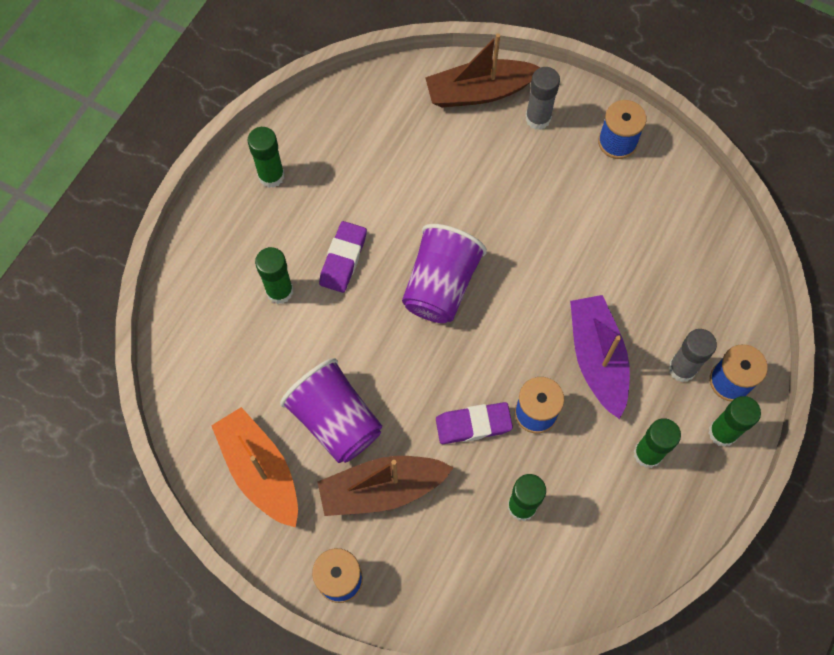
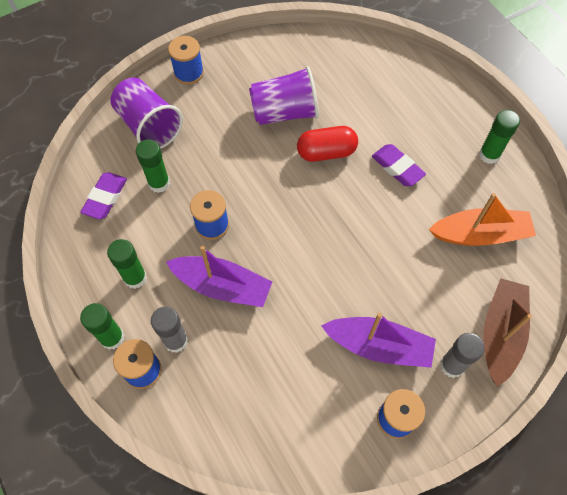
camera: 120 degrees right, 5 degrees down
orange boat [211,407,298,528] -> orange boat moved to [429,193,536,246]
green glue stick [255,247,293,304] -> none
brown boat [317,456,454,516] -> none
purple cup [402,224,487,323] -> purple cup moved to [110,78,183,149]
purple eraser [436,402,513,444] -> purple eraser moved to [80,172,127,219]
none -> red capsule [297,126,358,162]
none -> purple boat [321,313,436,368]

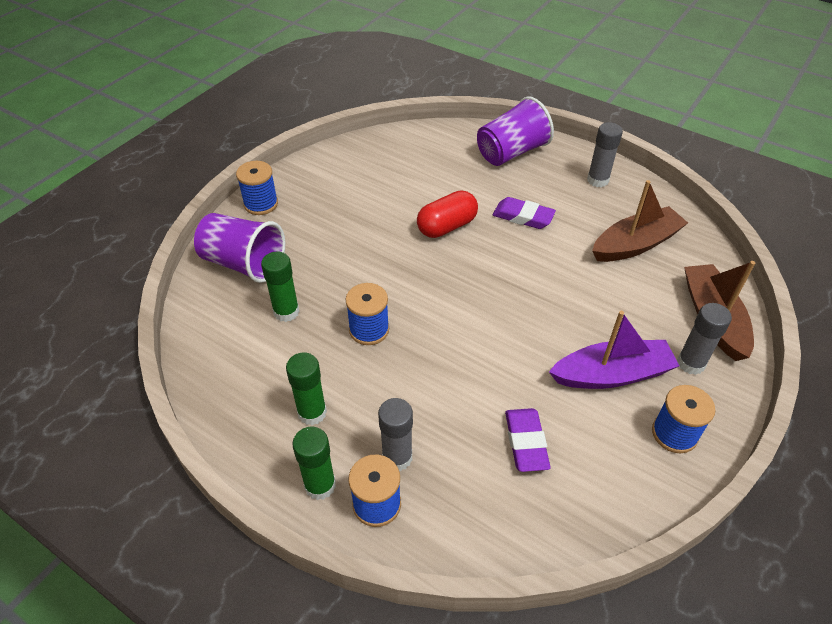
camera: 25 degrees left, 15 degrees down
purple eraser [80,172,127,219] -> purple eraser moved to [505,408,550,472]
purple boat [166,246,272,307] -> none
purple cup [249,66,319,125] -> purple cup moved to [477,96,554,166]
orange boat [429,193,536,246] -> brown boat [592,180,688,262]
green glue stick [479,110,520,164] -> grey glue stick [587,122,623,187]

